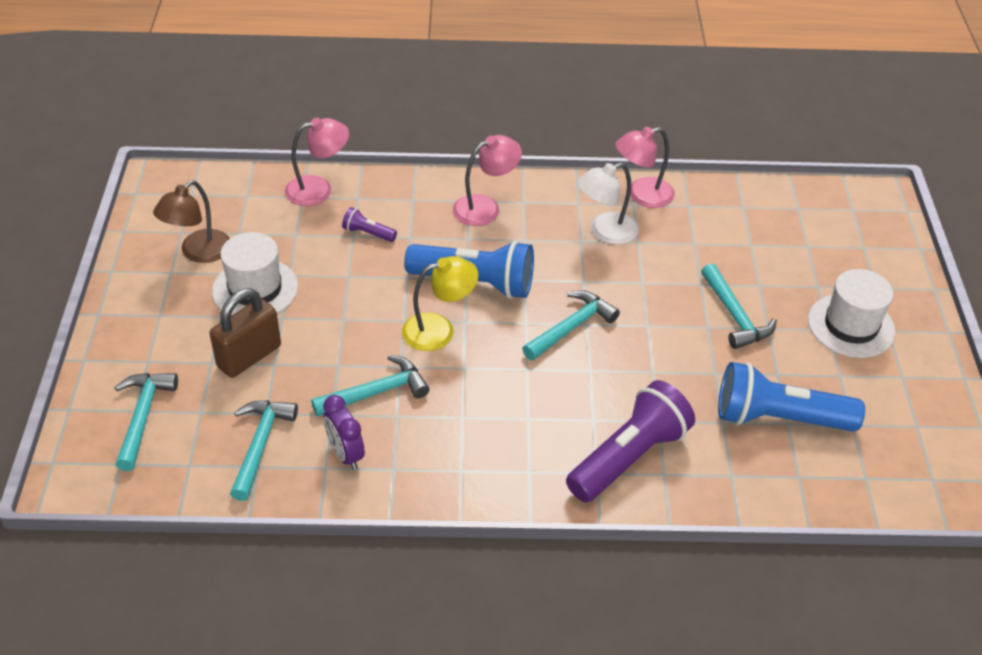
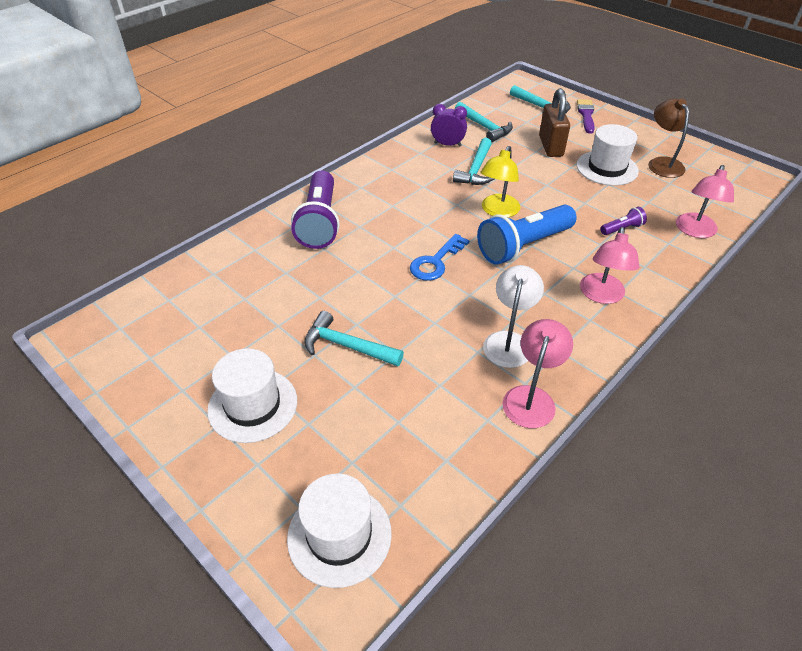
camera: 135 degrees right, 0 degrees up
turquoise hammer [522,290,620,360] -> blue key [410,234,470,281]
blue flashlight [718,362,865,432] -> none
none -> white hat [287,474,392,588]
none -> purple brush [577,99,595,134]

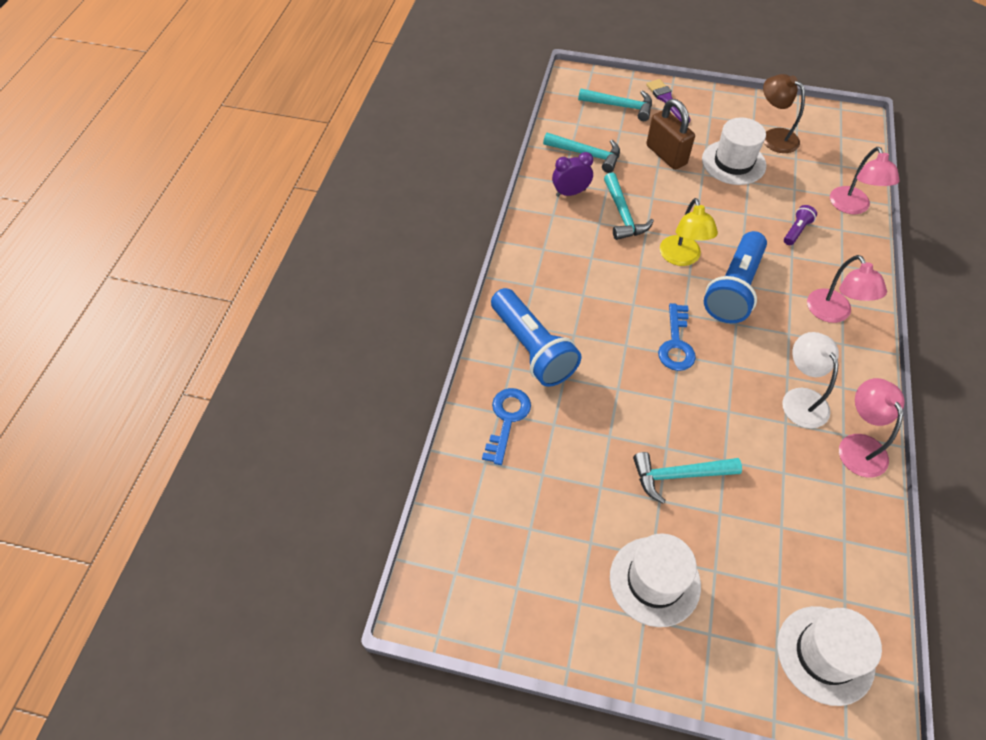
camera: 30 degrees left, 10 degrees up
purple flashlight [291,171,340,249] -> blue flashlight [491,288,582,387]
none -> blue key [482,388,531,465]

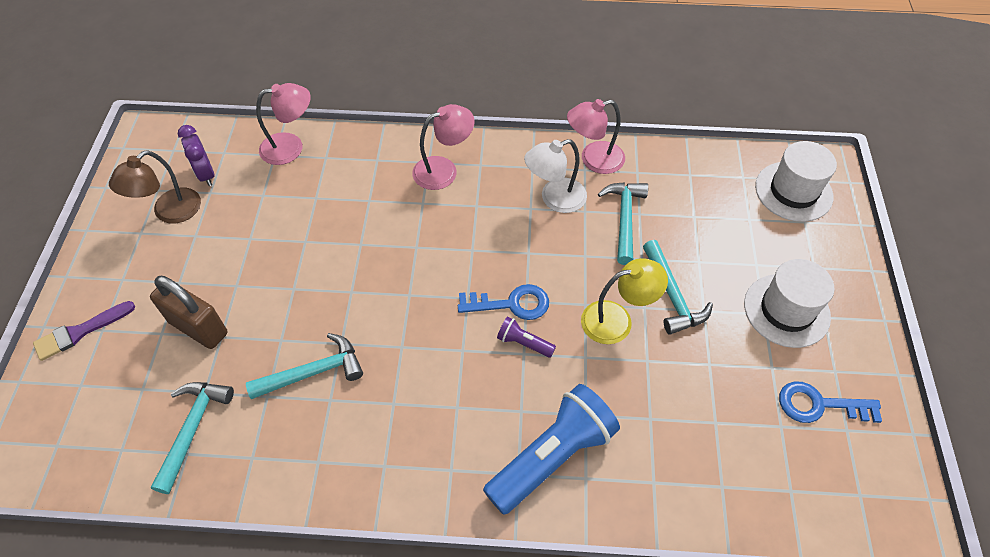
camera: 100 degrees left, 0 degrees up
blue key [482,388,531,465] -> blue key moved to [779,382,882,423]
purple clock [552,152,593,197] -> purple clock moved to [178,125,214,186]
turquoise hammer [578,89,652,121] -> turquoise hammer moved to [598,182,648,265]
brown padlock [646,99,695,170] -> brown padlock turned 75 degrees clockwise [150,276,227,349]
yellow lamp [660,198,718,266] -> yellow lamp moved to [581,258,668,344]
white hat [702,117,766,185] -> none
blue flashlight [704,231,767,323] -> none
purple flashlight [784,205,817,245] -> purple flashlight moved to [497,316,556,358]

